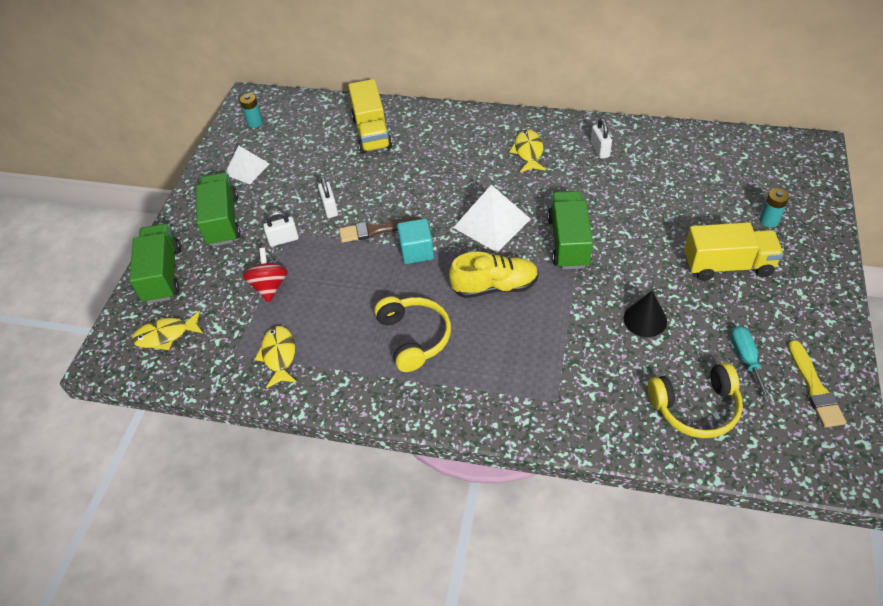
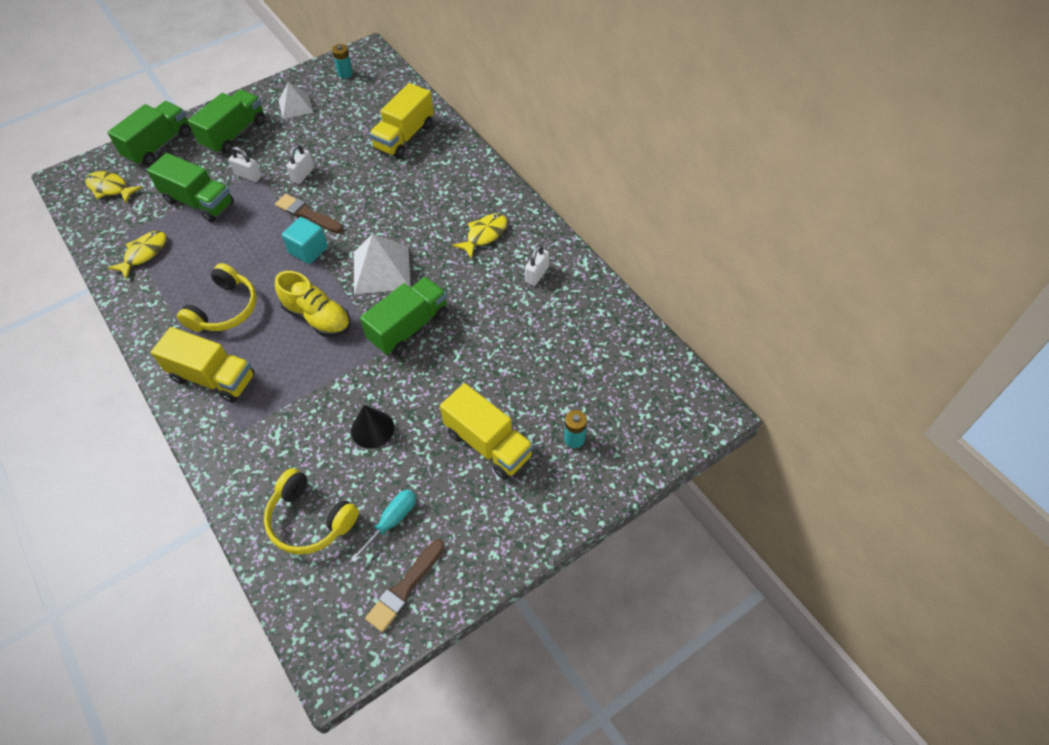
camera: 40 degrees right, 5 degrees up
red spinning top [243,248,288,303] -> green truck [147,153,234,222]
yellow brush [788,340,846,428] -> brown brush [365,539,445,632]
none -> yellow truck [151,327,255,403]

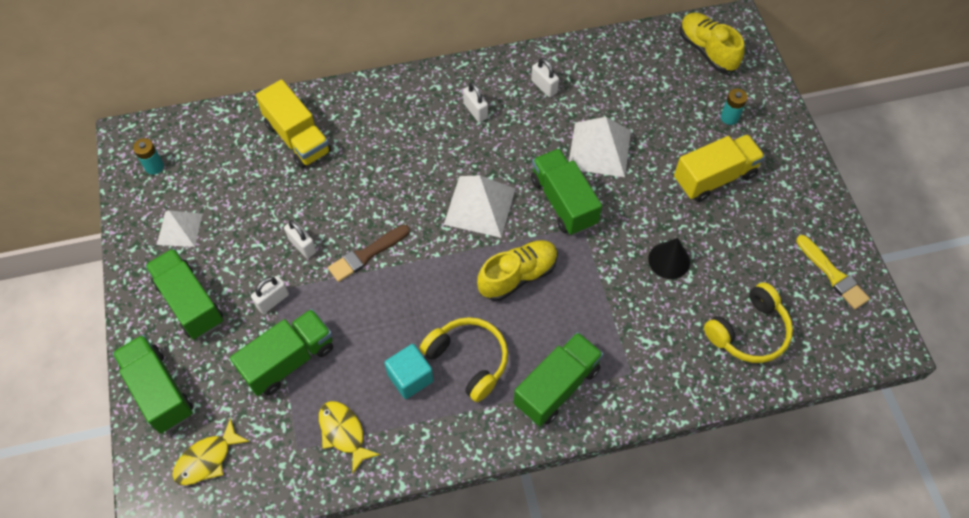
camera: 70 degrees left, 5 degrees up
yellow truck [151,327,255,403] -> green truck [514,332,604,426]
turquoise cube [282,217,328,264] -> turquoise cube moved to [384,344,434,399]
turquoise screwdriver [351,490,416,562] -> none
brown brush [365,539,445,632] -> yellow brush [796,235,870,309]
yellow fish [452,214,507,259] -> white padlock [463,82,488,122]
none -> white pyramid [569,117,631,177]
none -> yellow shoe [680,13,745,73]

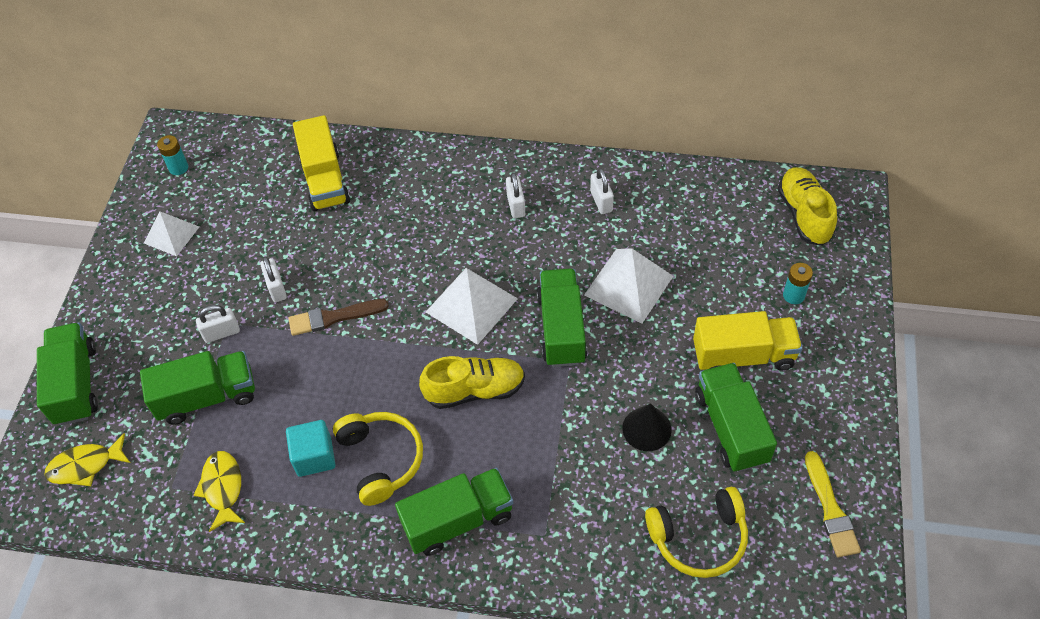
camera: 25 degrees right, 5 degrees down
green truck [145,248,223,339] -> green truck moved to [695,363,777,472]

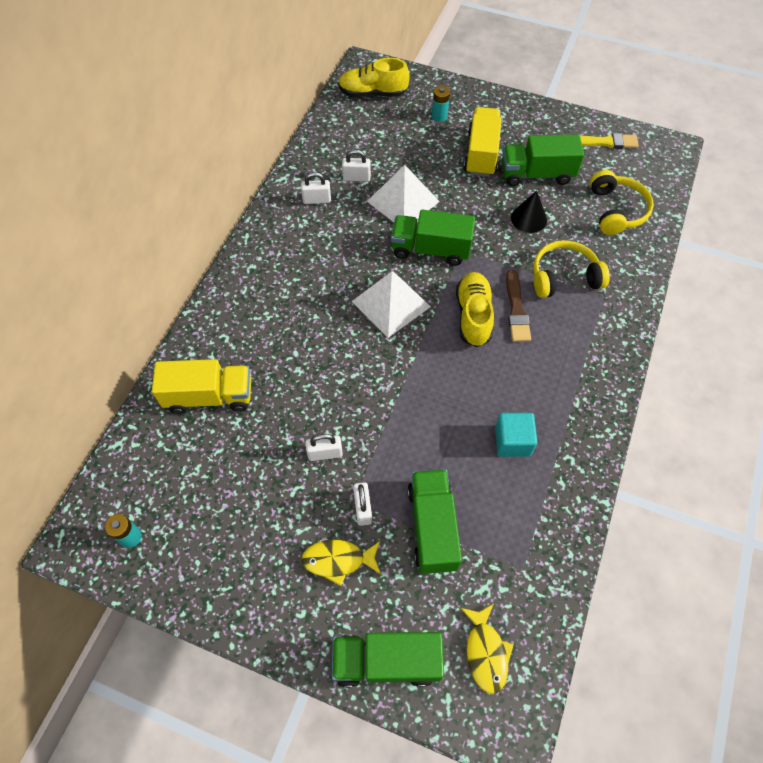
camera: 80 degrees left, 5 degrees up
white pyramid [144,212,199,256] -> none
yellow fish [194,451,245,532] -> yellow fish moved to [302,539,381,586]
brown brush [288,299,389,336] -> brown brush moved to [506,270,531,342]
yellow headphones [333,412,423,506] -> yellow headphones moved to [533,240,610,298]
green truck [395,468,513,556] -> none
white padlock [506,172,525,218] -> white padlock moved to [342,149,371,182]

